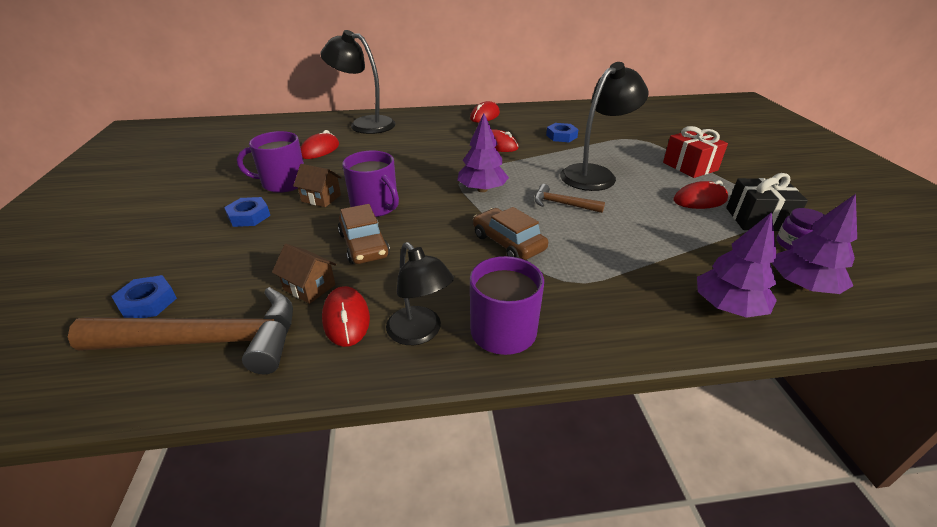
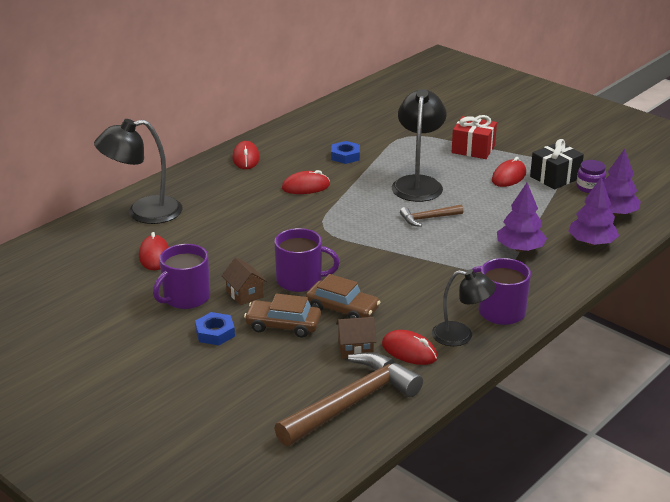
camera: 40 degrees left, 5 degrees down
blue nut [111,275,177,318] -> none
brown house [293,164,342,207] -> brown house turned 75 degrees clockwise [222,257,267,305]
purple tree [457,114,509,192] -> purple tree moved to [497,183,547,252]
brown car [473,207,548,260] -> brown car moved to [244,294,321,338]

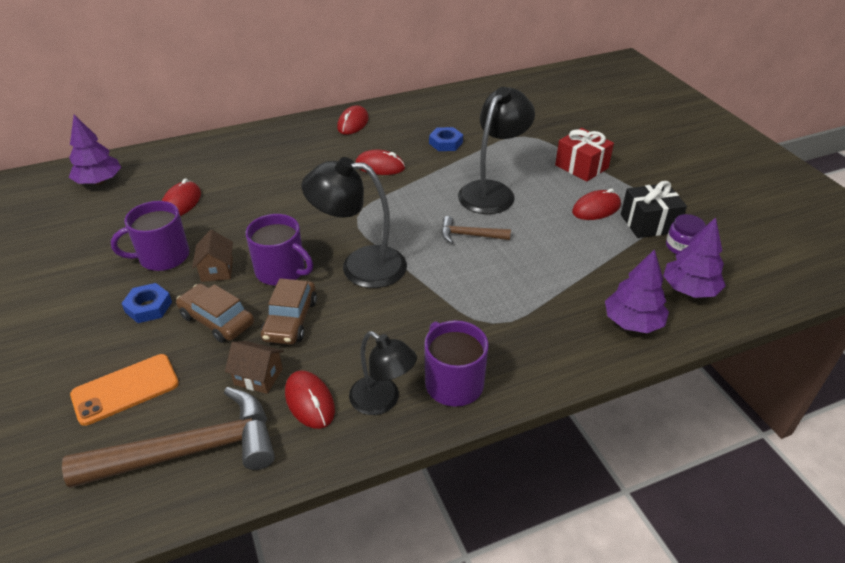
camera: 25 degrees right, 10 degrees up
black lamp [94,119,183,224] -> black lamp moved to [301,157,407,288]
brown car [306,274,380,318] -> brown car turned 45 degrees clockwise [261,278,317,345]
purple tree [497,183,547,252] -> purple tree moved to [69,115,121,185]
none -> orange phone [70,354,179,426]

